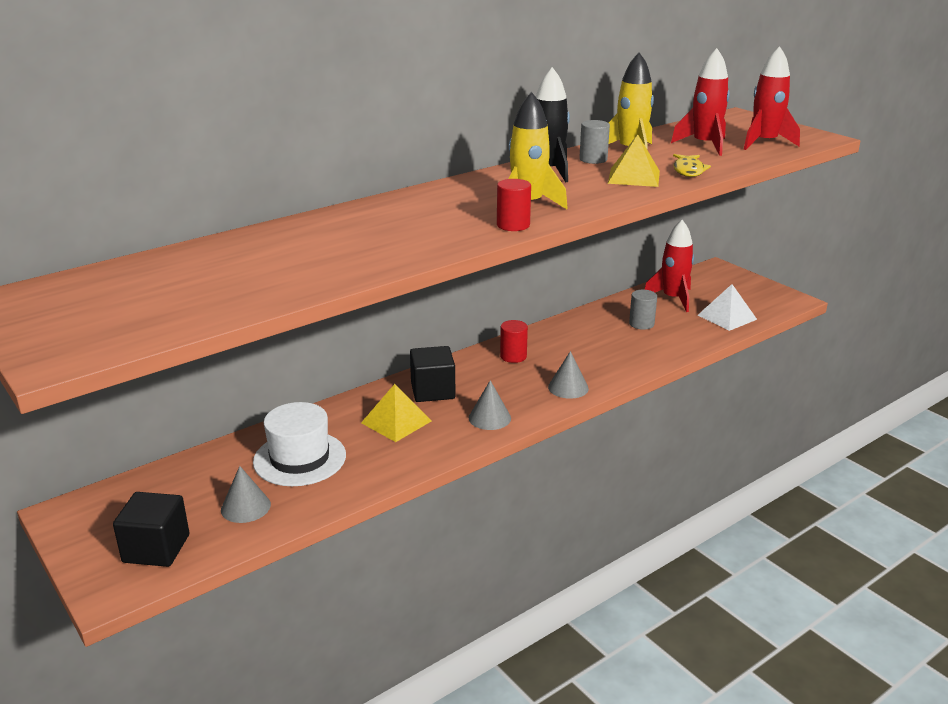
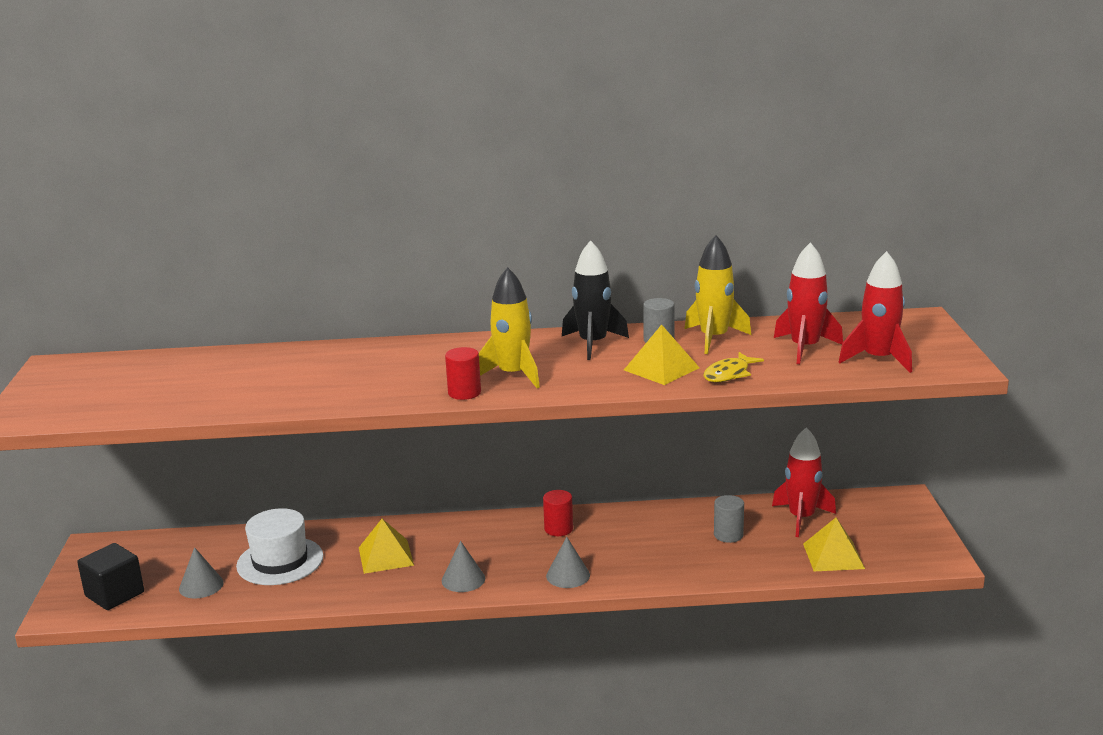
camera: 35 degrees right, 5 degrees down
black cube [410,346,456,402] -> none
white pyramid [698,284,757,331] -> yellow pyramid [803,518,865,571]

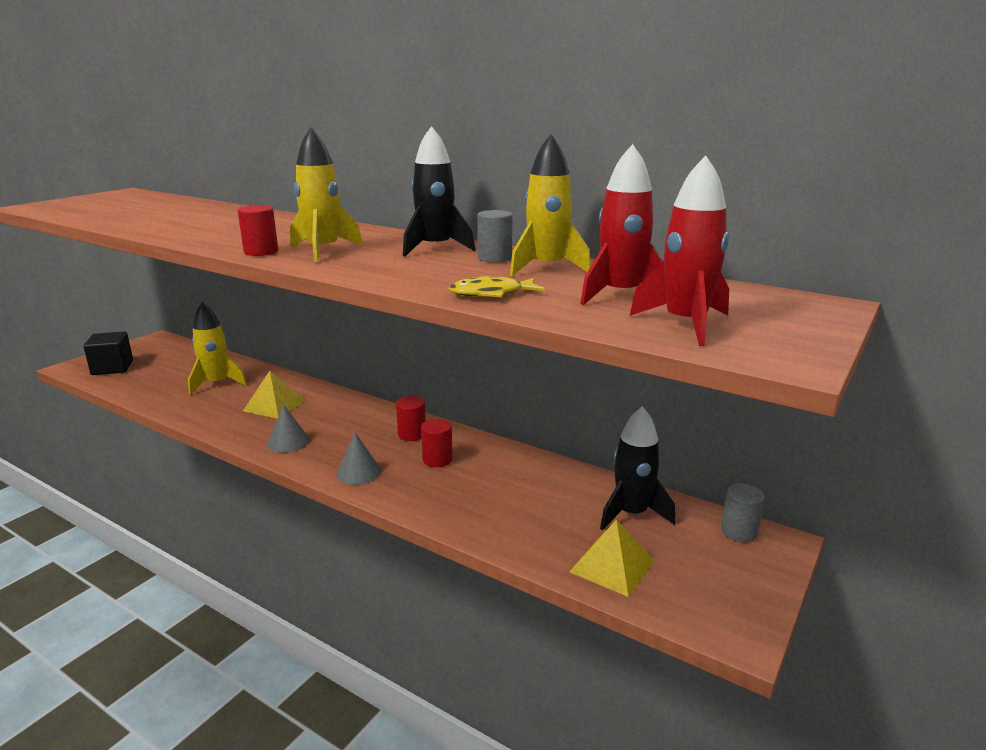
camera: 35 degrees right, 0 degrees up
grey cone [179,547,224,599] -> none
white hat [236,508,323,585] -> yellow rocket [188,302,247,395]
yellow pyramid [624,324,700,385] -> none
grey cylinder [714,495,744,543] -> grey cylinder moved to [721,484,765,542]
red rocket [772,427,836,537] -> black rocket [600,406,675,531]
none -> red cylinder [421,419,453,467]

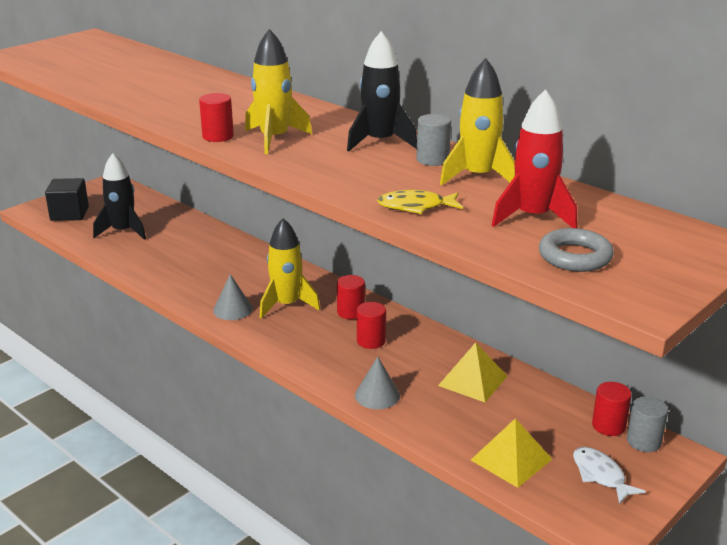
camera: 10 degrees right, 5 degrees up
yellow rocket [188,302,247,395] -> yellow rocket moved to [260,218,320,319]
yellow pyramid [243,371,306,419] -> yellow pyramid moved to [438,342,508,402]
grey cone [336,433,381,485] -> grey cone moved to [355,357,400,409]
black rocket [600,406,675,531] -> black rocket moved to [93,153,146,240]
red rocket [630,156,729,346] -> grey ring [539,228,614,272]
none -> white fish [573,447,646,504]
none -> red cylinder [592,382,632,436]

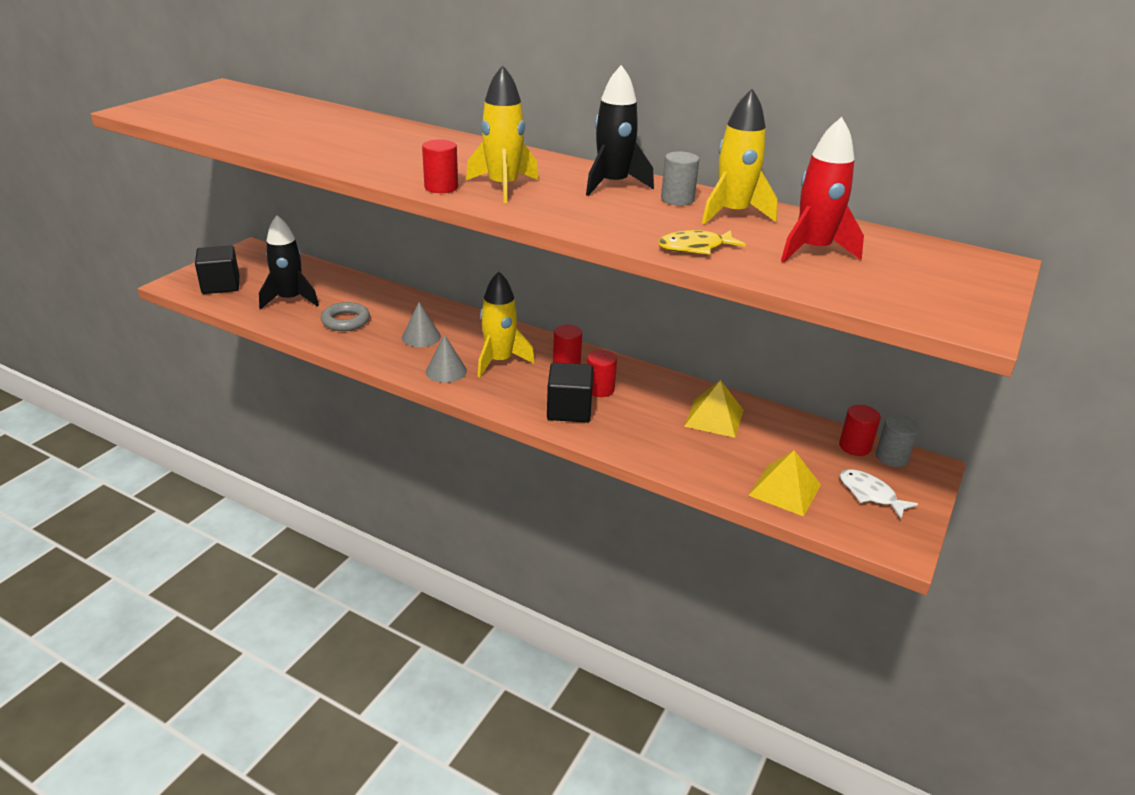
camera: 15 degrees left, 5 degrees up
grey cone [355,357,400,409] -> grey cone moved to [402,302,441,347]
grey ring [539,228,614,272] -> grey ring moved to [321,302,370,331]
none -> black cube [547,362,594,423]

